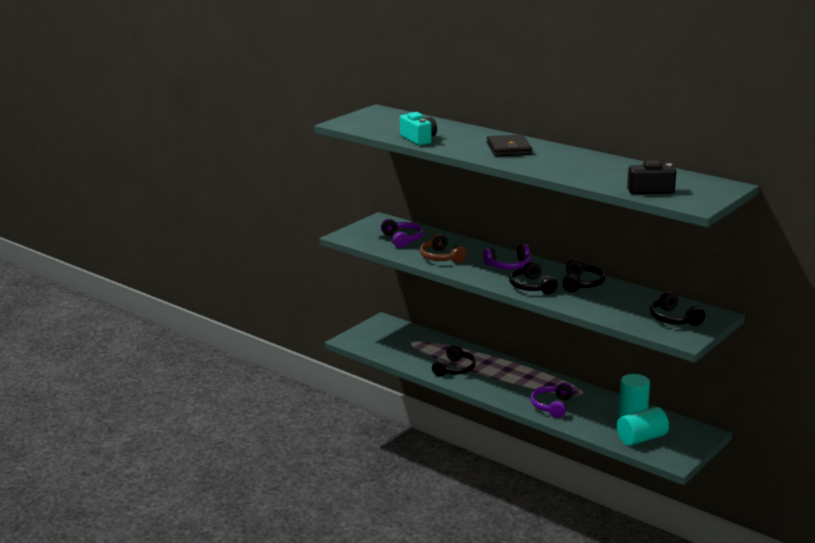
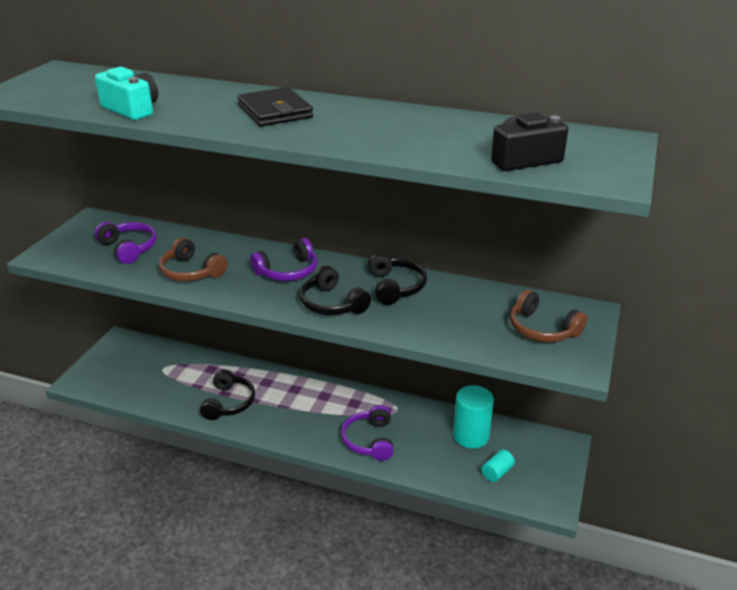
camera: 20 degrees left, 10 degrees up
turquoise cylinder [617,407,669,446] -> turquoise cylinder [482,449,515,482], size x0.53
black headphones [650,292,705,326] -> brown headphones [510,290,587,342]

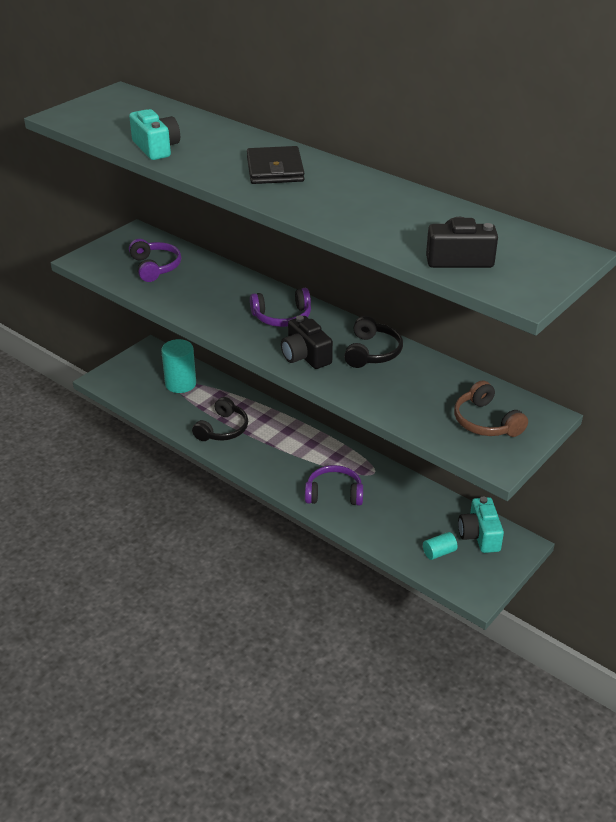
camera: 20 degrees right, 5 degrees up
brown headphones [159,237,227,281] -> none
black headphones [300,266,371,315] -> black camera [281,315,333,369]
purple headphones [341,405,394,461] -> purple headphones turned 75 degrees clockwise [305,465,363,506]
turquoise cylinder [453,385,494,449] -> turquoise cylinder moved to [161,339,196,393]
none -> turquoise camera [458,497,504,553]

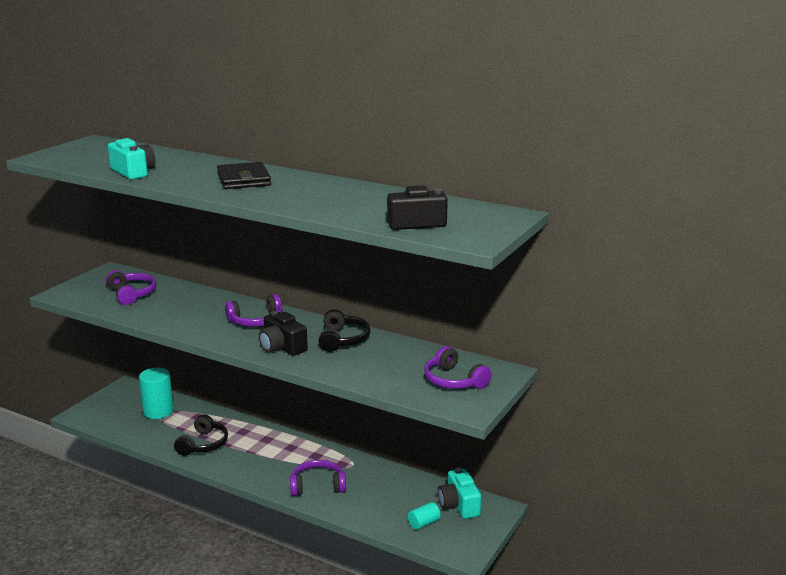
camera: 10 degrees left, 15 degrees down
brown headphones [454,381,528,437] -> purple headphones [424,346,492,389]

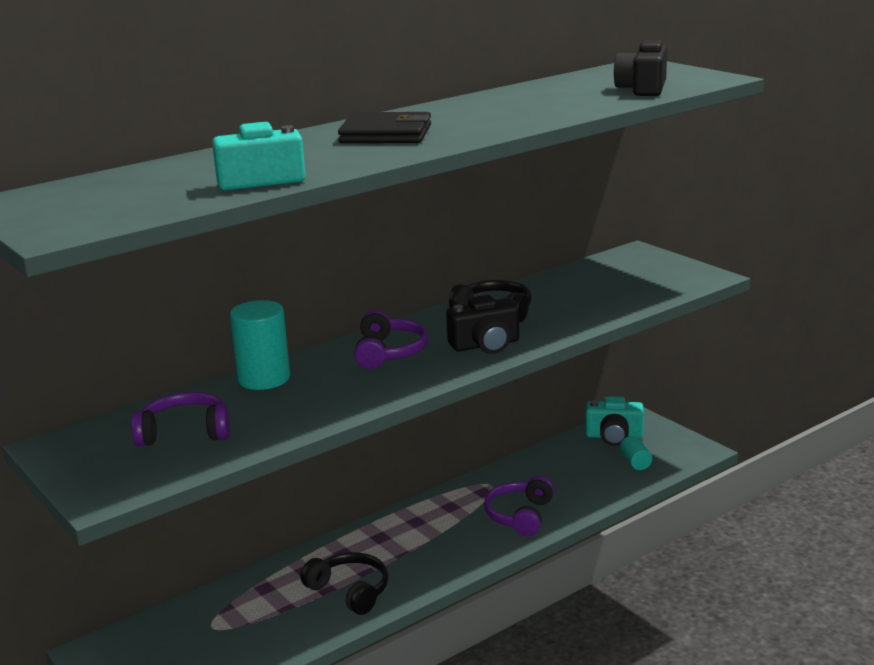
camera: 65 degrees left, 0 degrees up
turquoise cylinder [139,368,174,419] -> turquoise cylinder moved to [230,300,290,390]
purple headphones [424,346,492,389] -> none

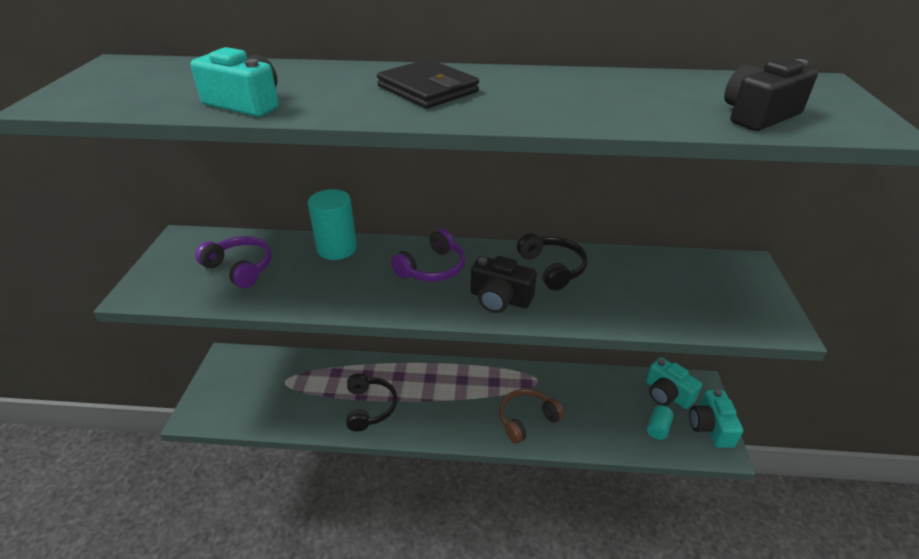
camera: 40 degrees right, 15 degrees up
purple headphones [484,476,554,536] -> brown headphones [499,389,564,444]
none -> turquoise camera [690,389,743,448]

